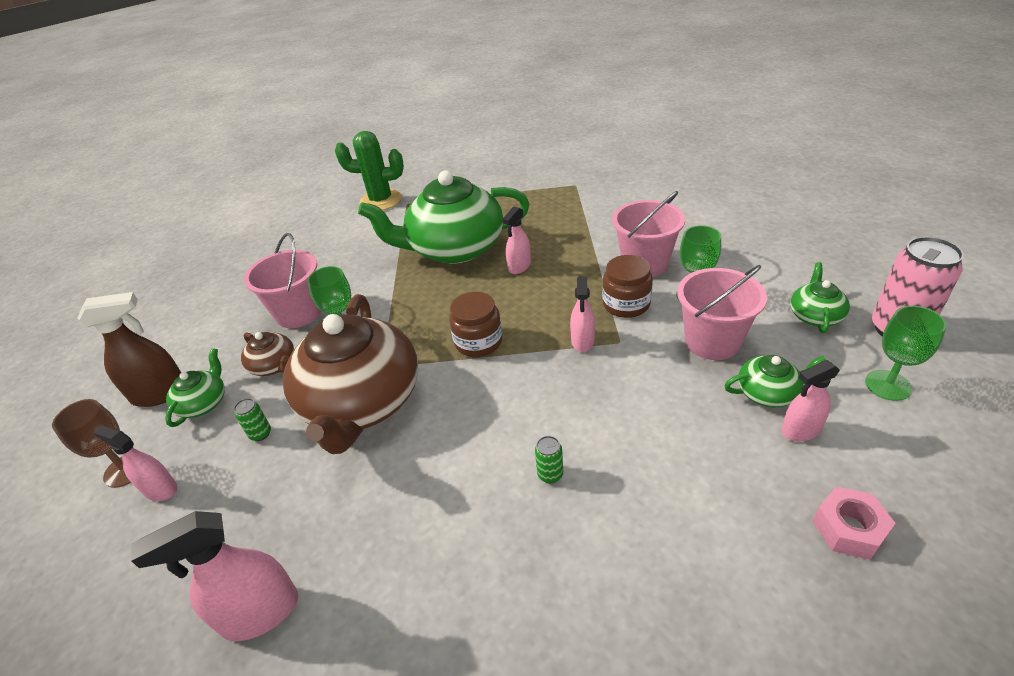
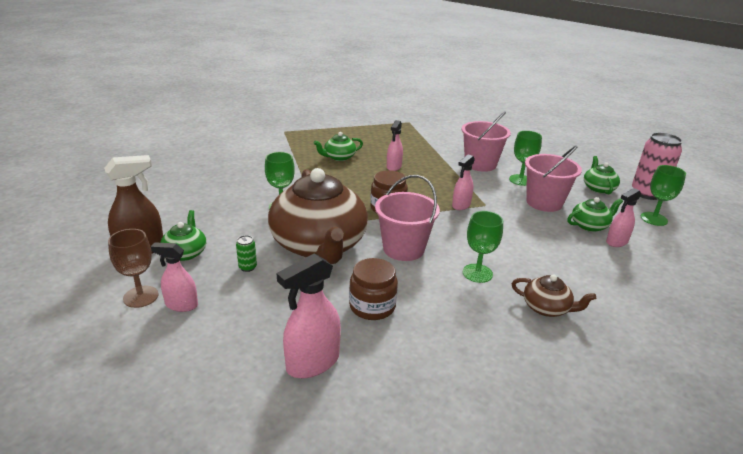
camera: 20 degrees left, 10 degrees down
brown teapot [241,332,294,376] -> brown teapot moved to [512,274,596,317]
pink bucket [244,233,321,328] -> pink bucket moved to [375,175,440,261]
green cactus [335,131,404,210] -> none
green teapot [358,170,530,264] -> green teapot [314,132,363,161], size x0.43
green can [535,436,563,483] -> green goblet [463,211,503,283]
pink spray bottle [570,276,595,352] -> pink spray bottle turned 45 degrees clockwise [452,154,475,210]
brown jar [602,255,653,318] -> brown jar moved to [349,258,398,320]
pink nut [812,487,896,560] -> none

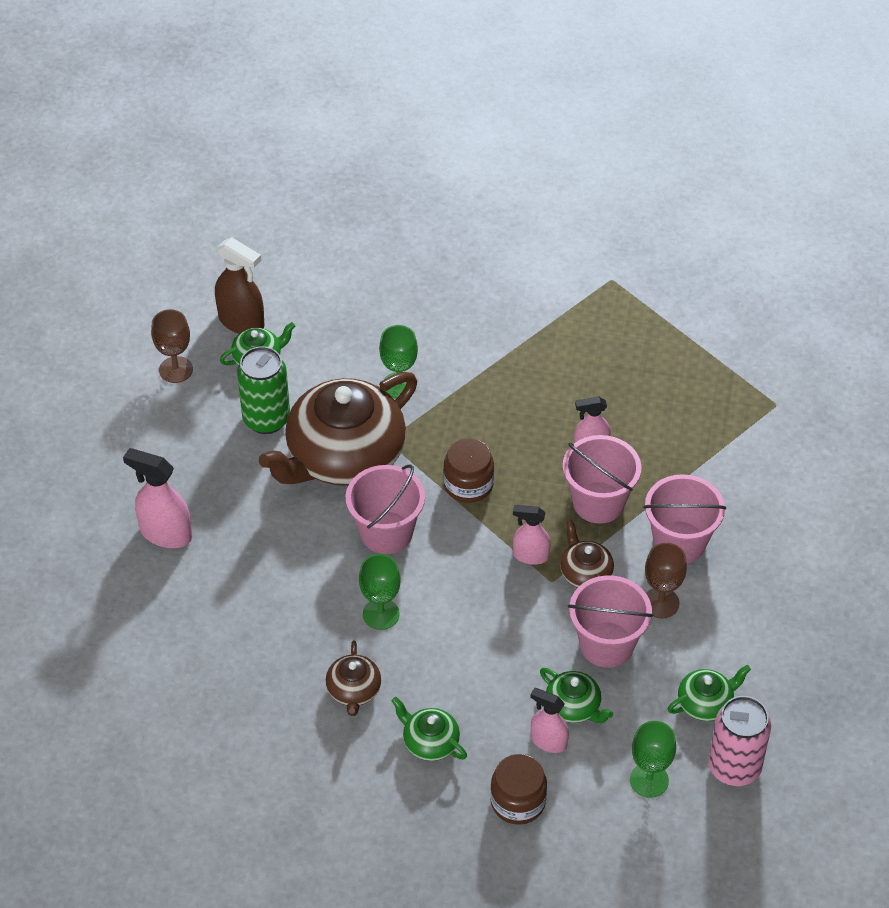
camera: 65 degrees right, 20 degrees up
pink spray bottle [151,242,198,312] -> none
green can [236,235,257,272] -> green can [237,346,290,434], size x2.32
green teapot [314,132,363,161] -> green teapot moved to [391,697,467,761]
brown jar [349,258,398,320] -> brown jar moved to [490,754,547,825]
green goblet [509,131,542,186] -> brown goblet [645,543,687,618]
none -> brown teapot [560,520,614,588]
none -> pink bucket [563,435,641,524]

